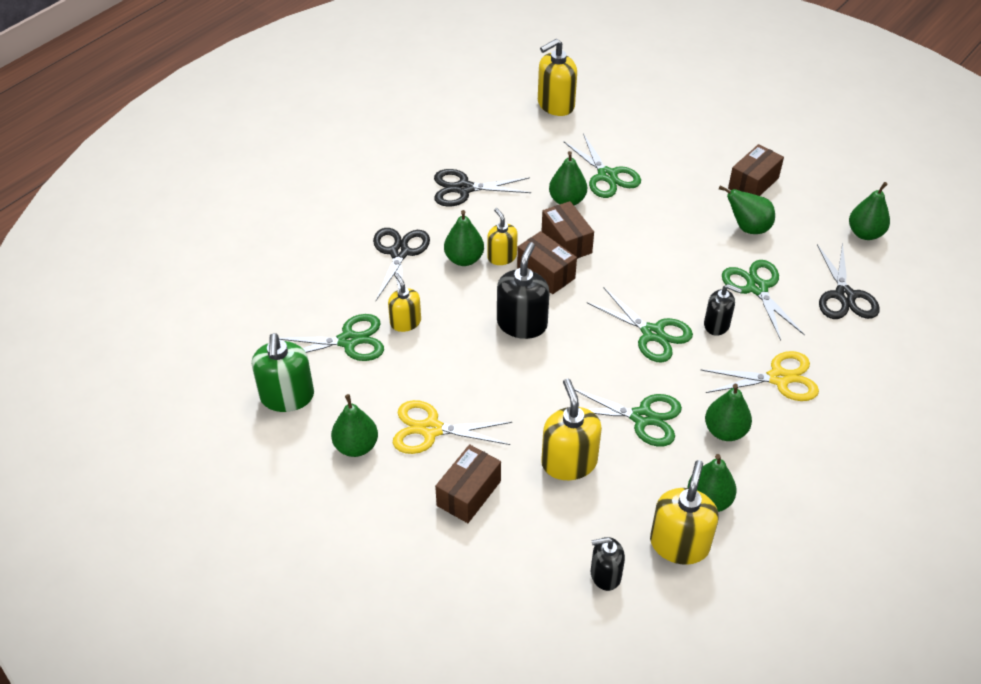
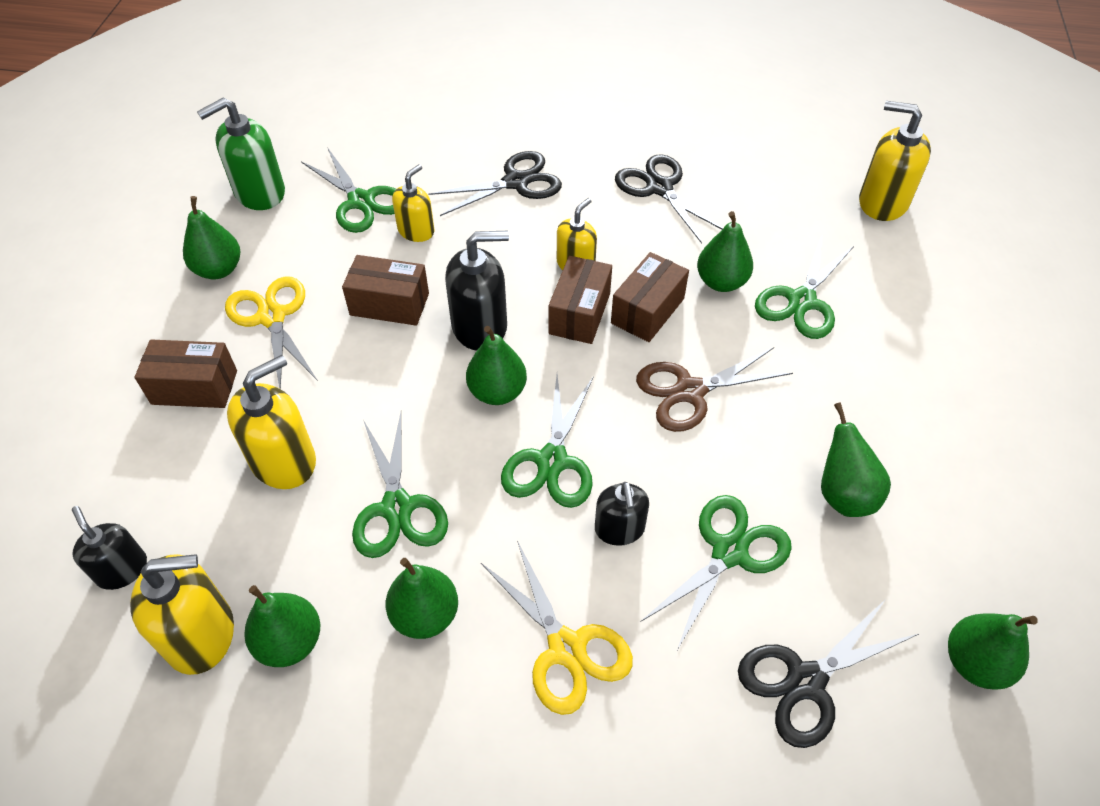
camera: 60 degrees right, 5 degrees up
green pear [444,210,484,266] -> green pear moved to [466,326,527,405]
brown box [728,144,784,196] -> brown box moved to [342,255,429,326]
none -> brown scissors [636,347,793,432]

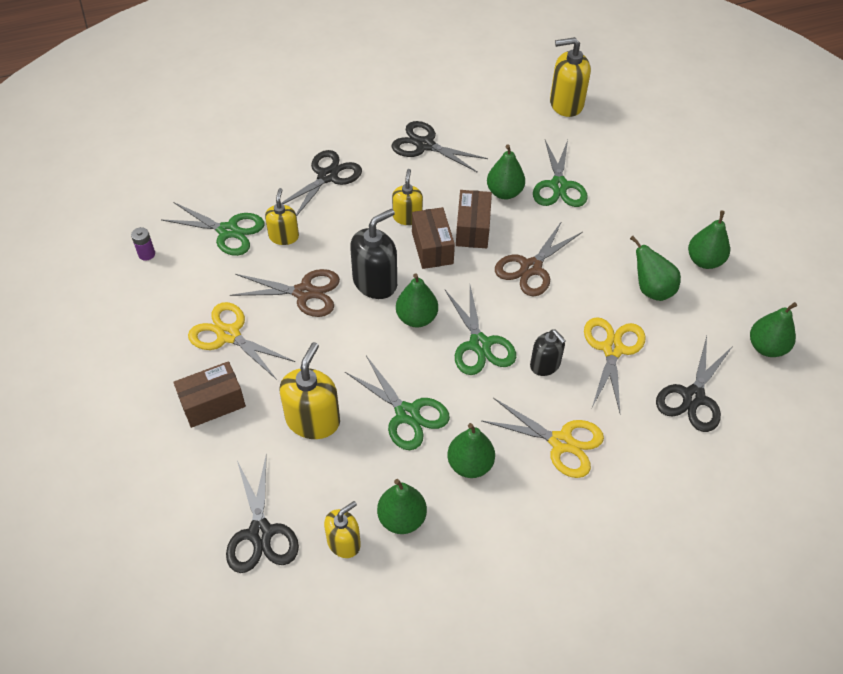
camera: 30 degrees left, 0 degrees up
black soap dispenser [72,506,147,590] -> black scissors [226,453,299,573]
yellow soap dispenser [130,554,234,675] -> yellow soap dispenser [324,501,361,558], size x0.63
green pear [183,196,240,279] -> green pear moved to [688,211,730,269]
green soap dispenser [197,98,285,210] -> purple battery [131,227,155,261]
brown box [342,255,429,326] -> brown scissors [230,269,340,317]
green scissors [640,495,792,652] -> yellow scissors [584,317,646,413]

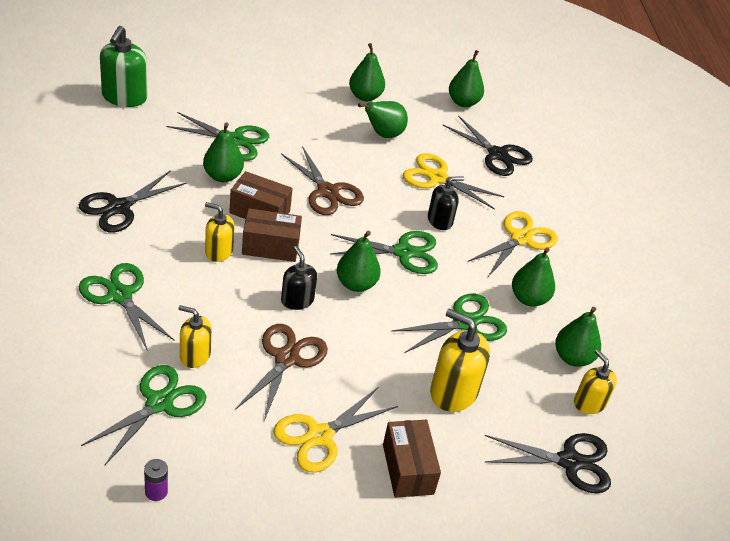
camera: 80 degrees left, 10 degrees down
black scissors [282,150,362,217] -> green scissors [79,263,175,351]
black soap dispenser [350,209,397,299] -> black soap dispenser [281,246,317,310], size x0.63
yellow soap dispenser [550,37,591,117] -> green soap dispenser [100,26,148,107]

